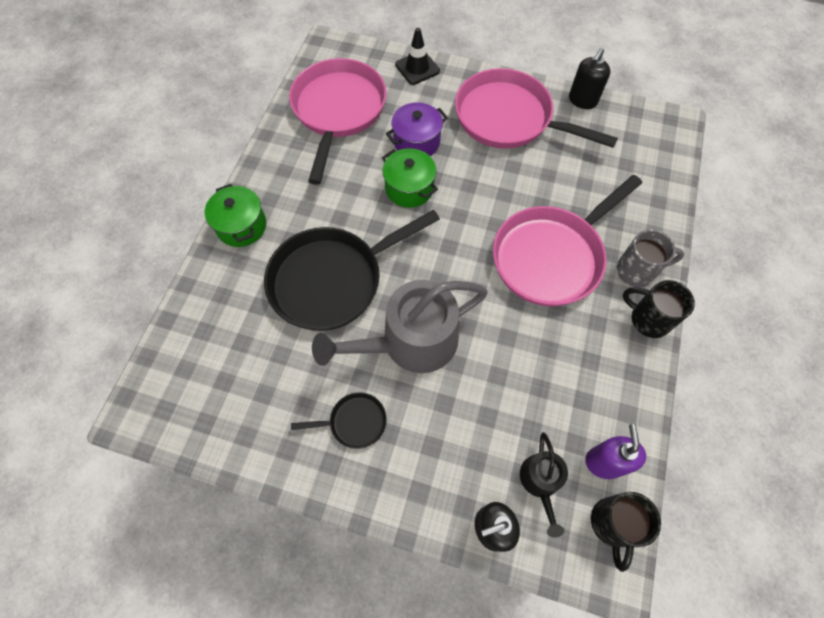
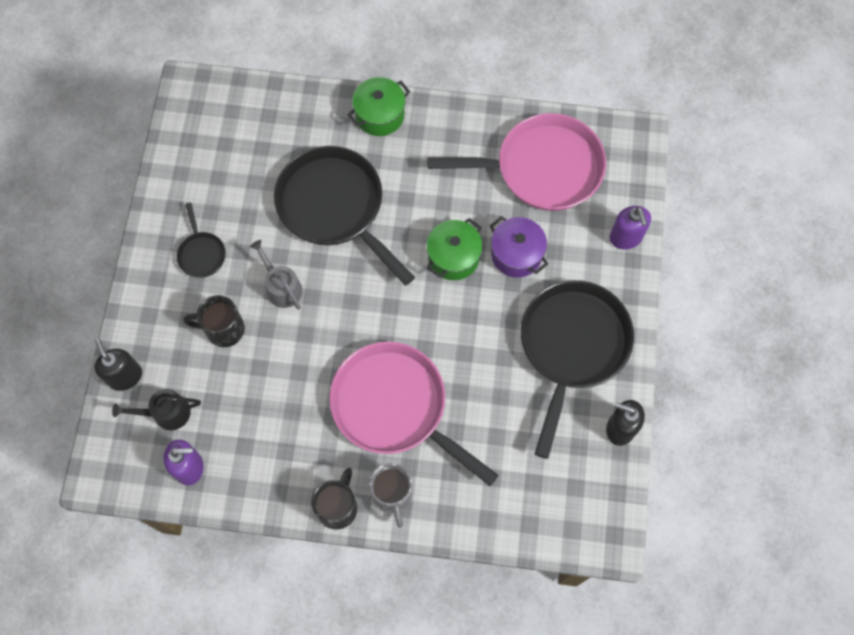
camera: 80 degrees right, 5 degrees up
grey watering can [312,280,488,373] -> grey watering can [250,240,303,310], size x0.50
black traffic cone [395,28,440,85] -> purple soap dispenser [609,206,651,249]
pink pan [455,68,618,148] -> black pan [520,280,634,459]
black mug [591,492,661,572] -> black mug moved to [183,295,245,347]

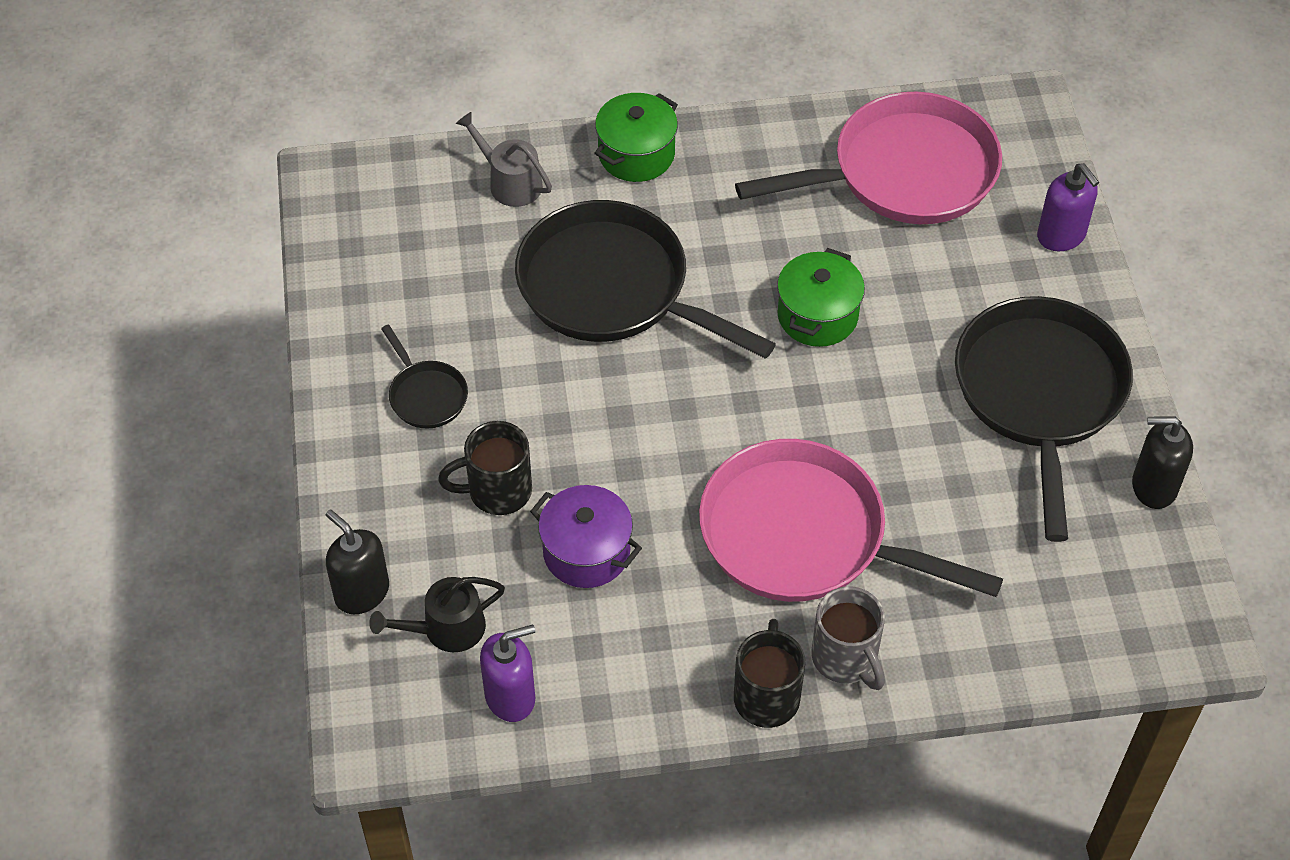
camera: 15 degrees left, 15 degrees down
grey watering can [250,240,303,310] -> grey watering can moved to [456,112,552,207]
purple pot [490,216,548,278] -> purple pot moved to [530,485,642,588]

